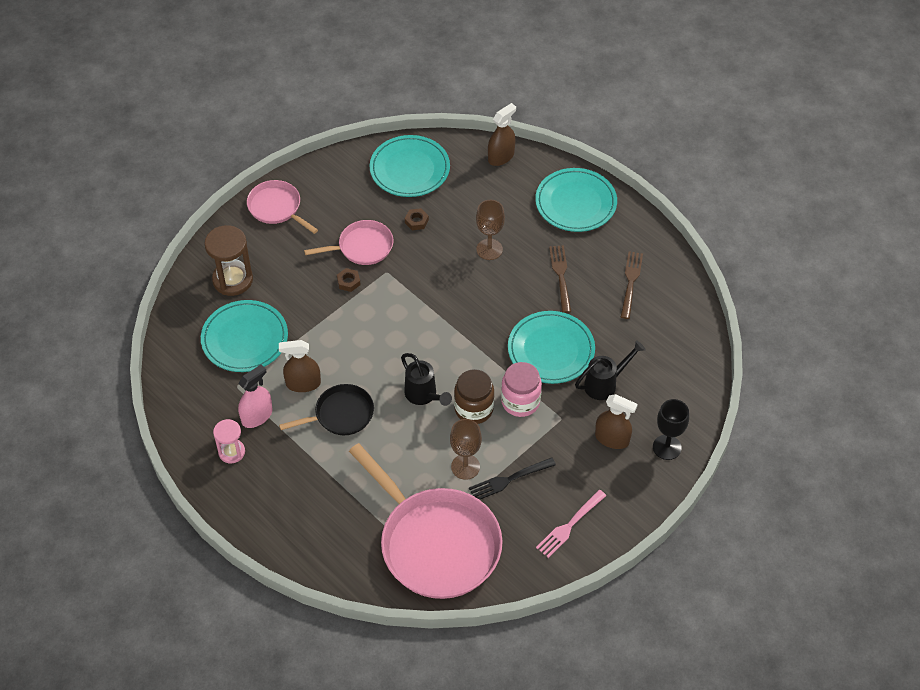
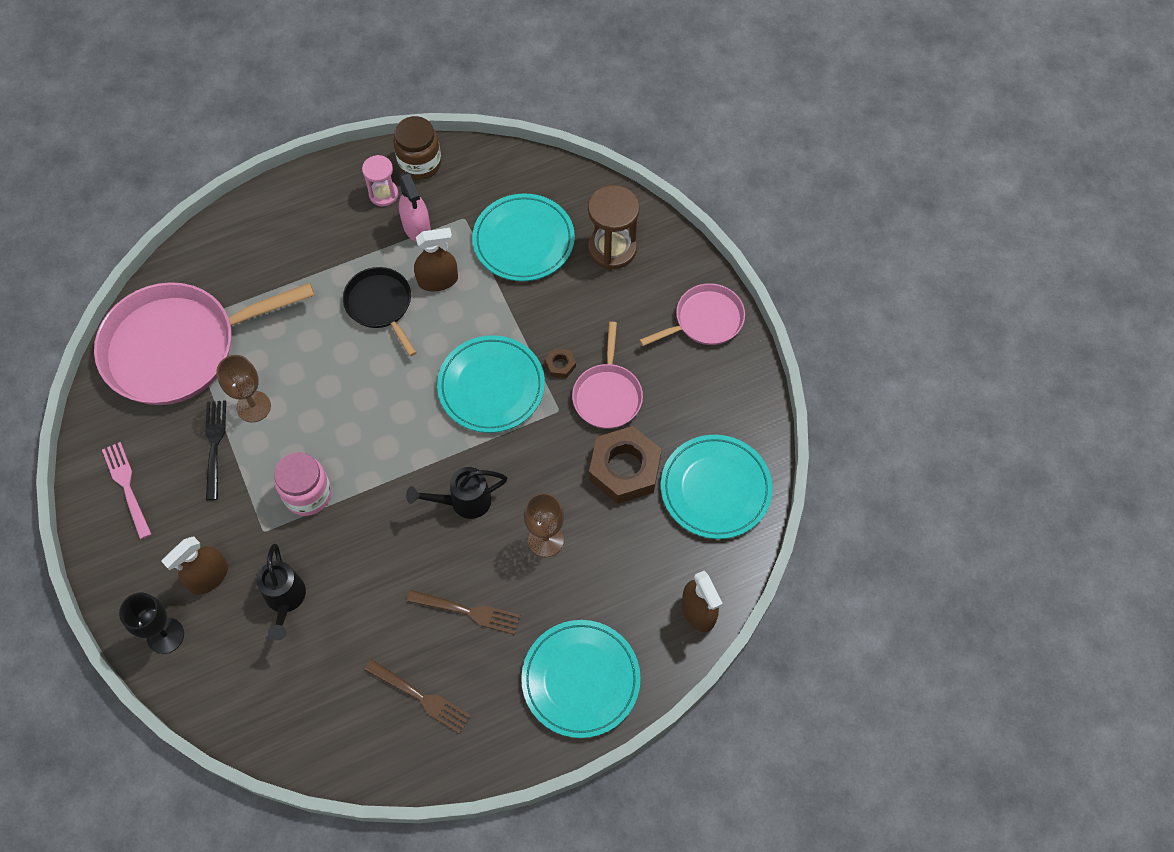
camera: 110 degrees right, 10 degrees up
brown spray bottle [279,340,321,392] -> brown spray bottle turned 60 degrees clockwise [414,228,458,291]
black pan [279,384,374,435] -> black pan turned 150 degrees clockwise [343,267,417,357]
black watering can [401,353,452,406] -> black watering can moved to [406,467,507,519]
brown nut [405,208,429,230] -> brown nut [589,426,662,504], size x2.34
brown jar [454,369,494,424] -> brown jar moved to [393,116,441,180]
turquoise plate [508,311,595,384] -> turquoise plate moved to [437,335,545,433]

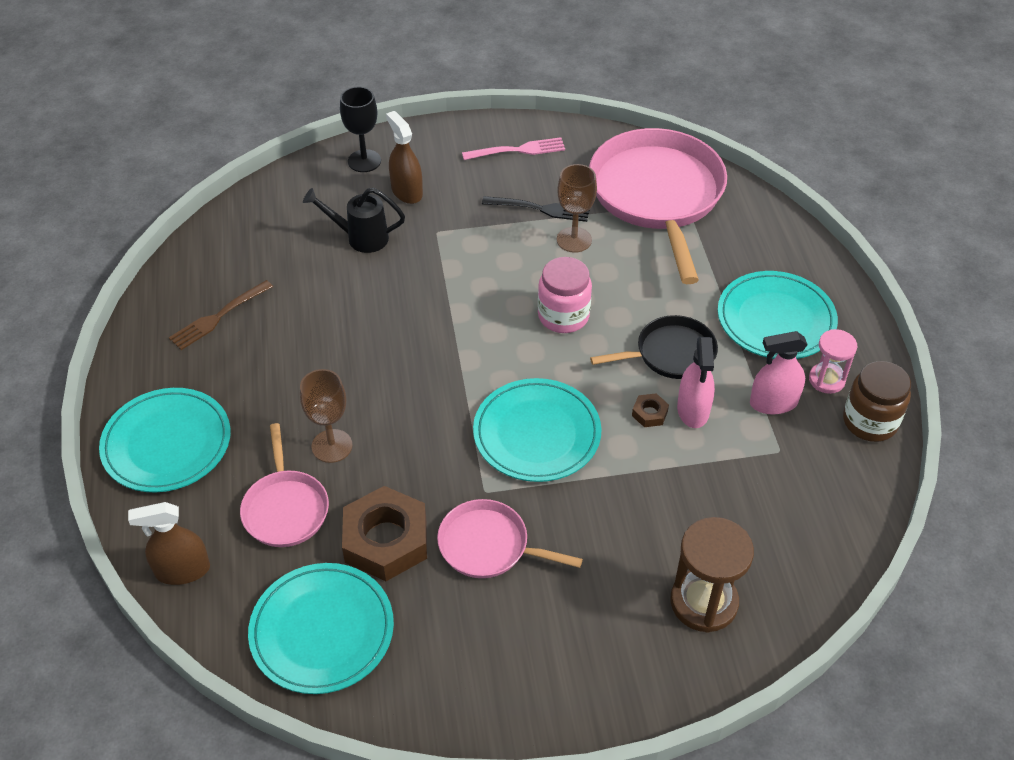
camera: 105 degrees right, 15 degrees down
pink jar [274,452,332,516] -> pink jar moved to [538,257,592,333]
black watering can [406,467,507,519] -> none
brown fork [407,590,520,635] -> none
brown spray bottle [414,228,458,291] -> pink spray bottle [677,337,715,428]
turquoise plate [472,193,575,281] -> turquoise plate moved to [718,271,838,359]
brown nut [545,348,576,378] -> brown nut moved to [632,393,669,427]
pink pan [639,283,745,346] -> pink pan moved to [240,423,329,547]

